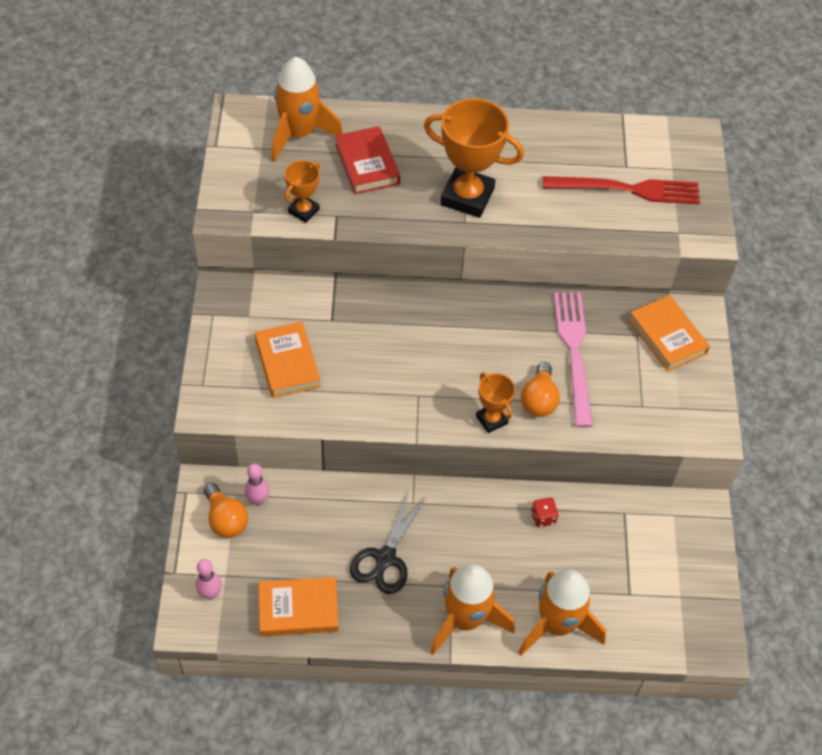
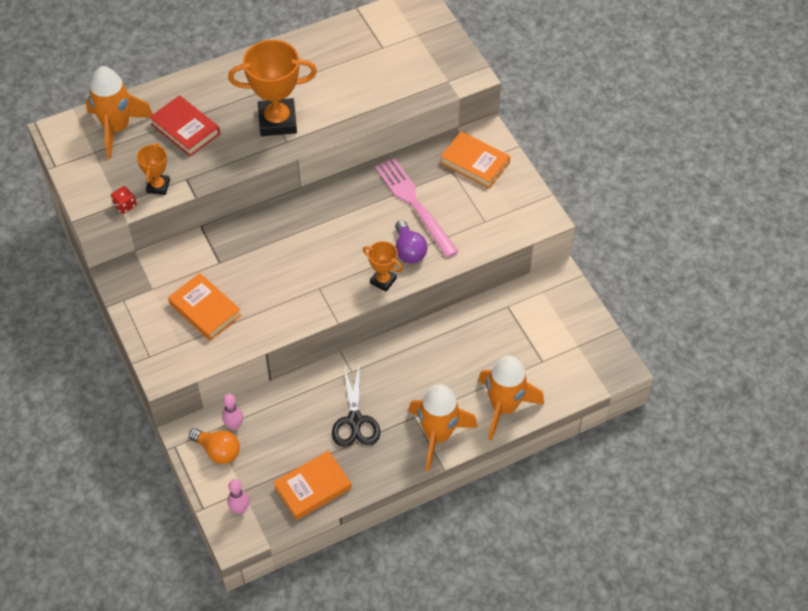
camera: 25 degrees left, 0 degrees up
orange light bulb [521,362,560,417] -> purple light bulb [395,220,427,263]
red dice [531,497,558,527] -> red dice moved to [111,186,137,214]
red fork [543,176,700,204] -> none

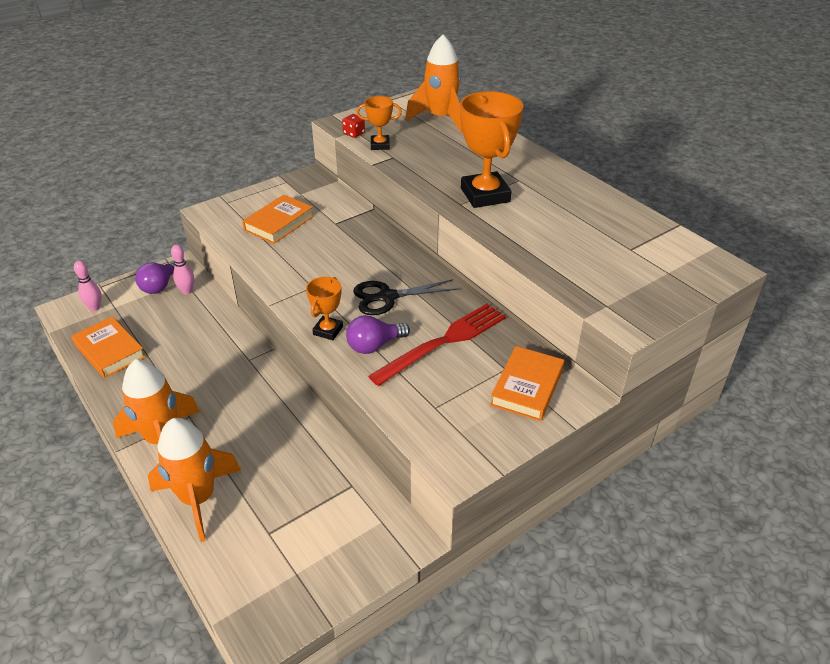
camera: 80 degrees right, 15 degrees down
red book [149,95,220,156] -> none
orange light bulb [189,428,240,464] -> purple light bulb [135,261,175,294]
black scissors [332,365,380,447] -> black scissors moved to [353,279,458,315]
pink fork [375,158,459,258] -> red fork [368,304,506,386]

